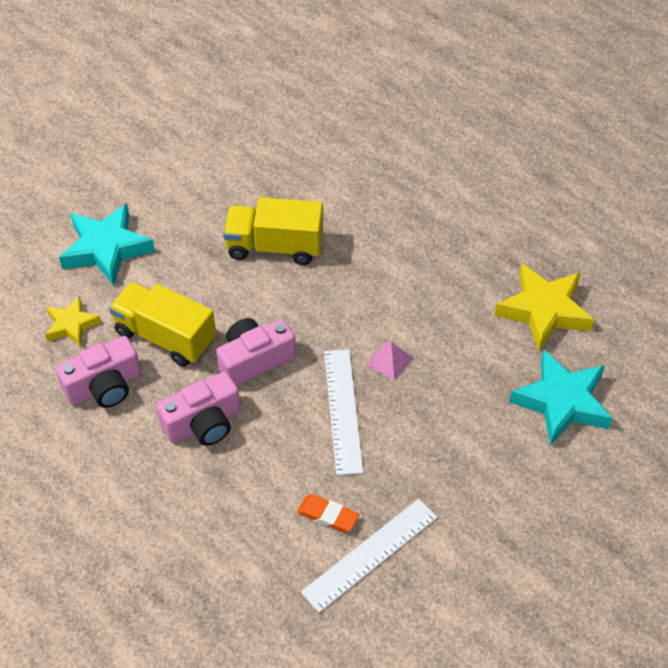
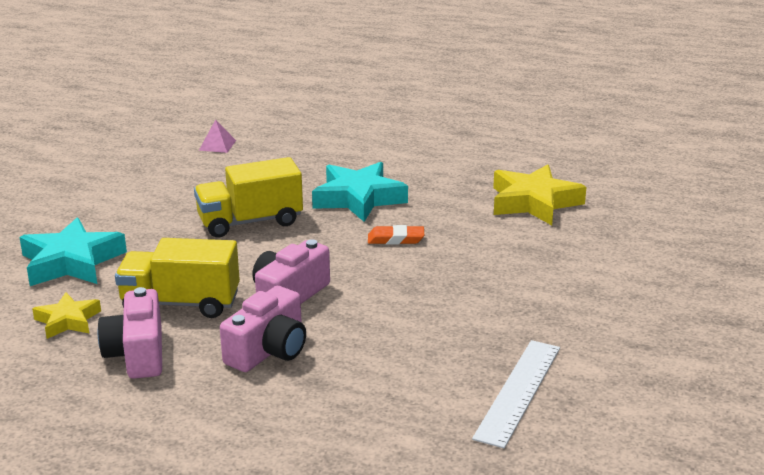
camera: 25 degrees left, 25 degrees down
pink camera [56,336,141,408] -> pink camera turned 135 degrees clockwise [98,287,162,379]
orange eraser [297,494,359,532] -> orange eraser moved to [368,225,424,244]
white ruler [324,349,364,475] -> none
pink pyramid [367,342,413,381] -> pink pyramid moved to [199,119,236,153]
turquoise star [509,350,613,446] -> turquoise star moved to [312,162,408,222]

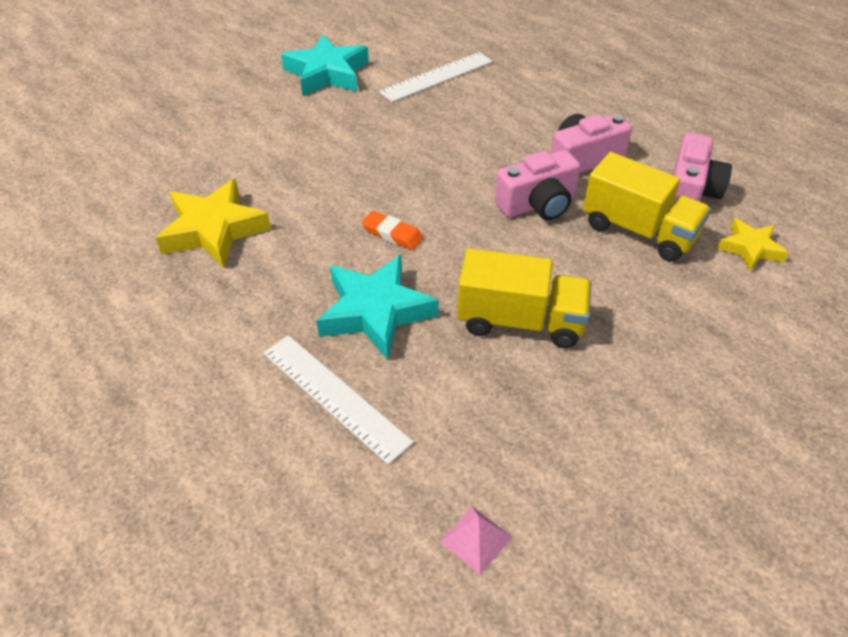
camera: 150 degrees left, 20 degrees up
turquoise star [19,217,127,286] -> turquoise star moved to [281,34,369,96]
none -> white ruler [263,335,414,465]

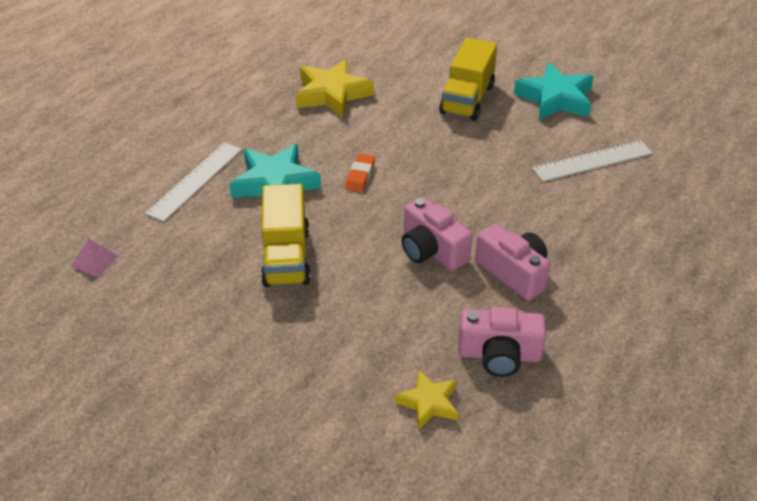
camera: 75 degrees right, 5 degrees down
white ruler [379,52,493,103] -> white ruler turned 60 degrees counterclockwise [532,140,653,182]
yellow truck [583,152,711,261] -> yellow truck moved to [439,38,497,121]

